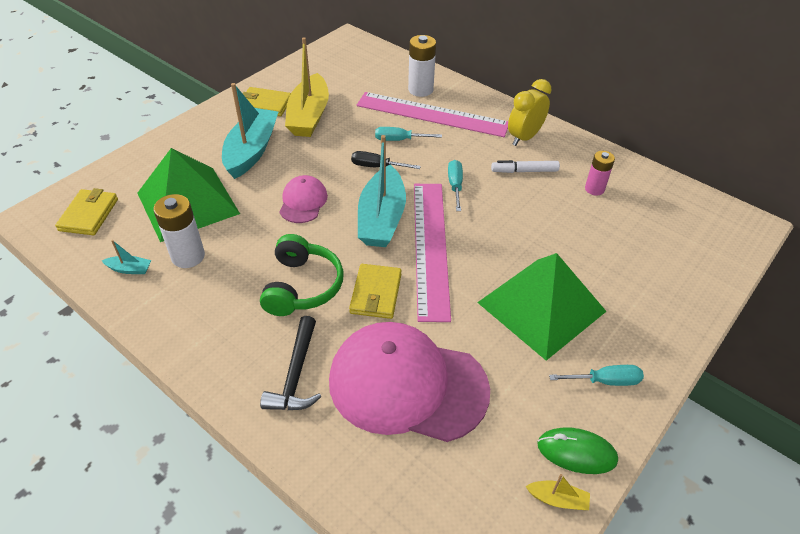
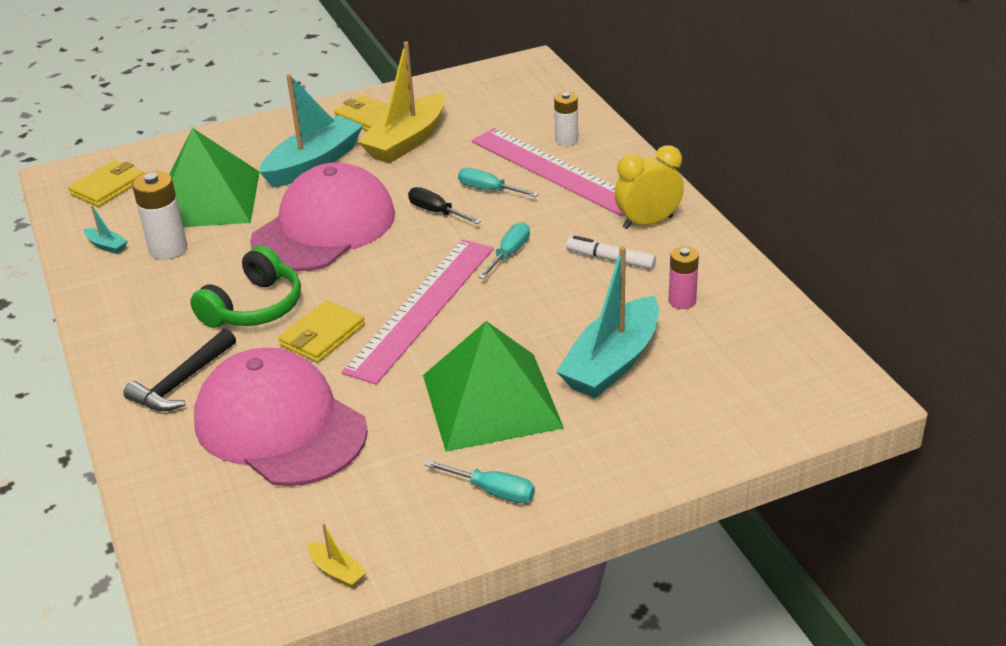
camera: 30 degrees right, 10 degrees down
pink cap [280,175,328,223] -> pink cap [250,162,395,272], size x2.09
turquoise boat [358,135,406,247] -> turquoise boat moved to [556,246,659,398]
white battery [408,35,436,97] -> white battery [554,92,578,146], size x0.66
green mouse [537,427,618,474] -> none

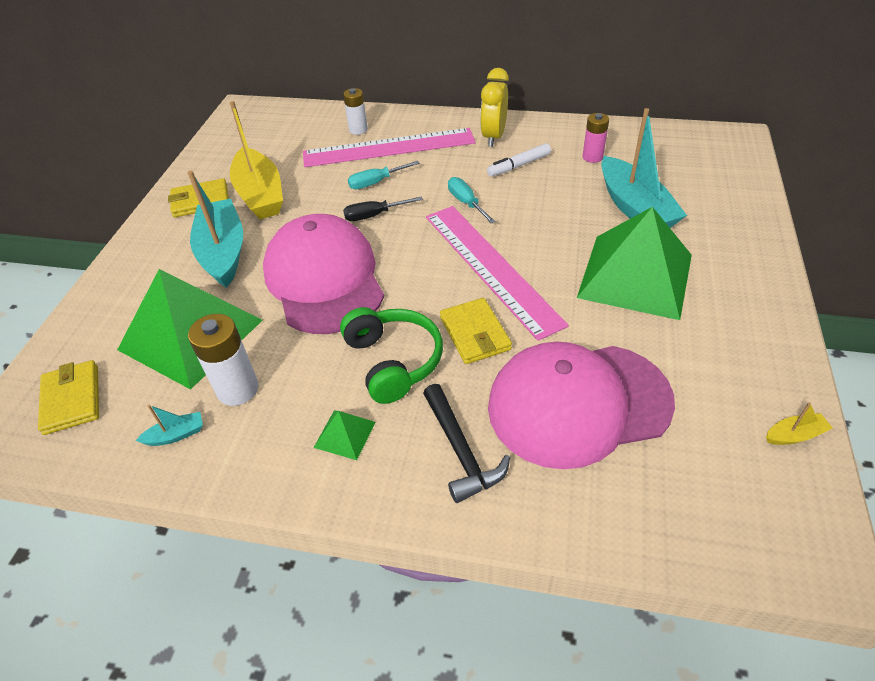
camera: 55 degrees left, 10 degrees up
turquoise screwdriver [425,460,535,503] -> none
none -> green pyramid [314,411,376,460]

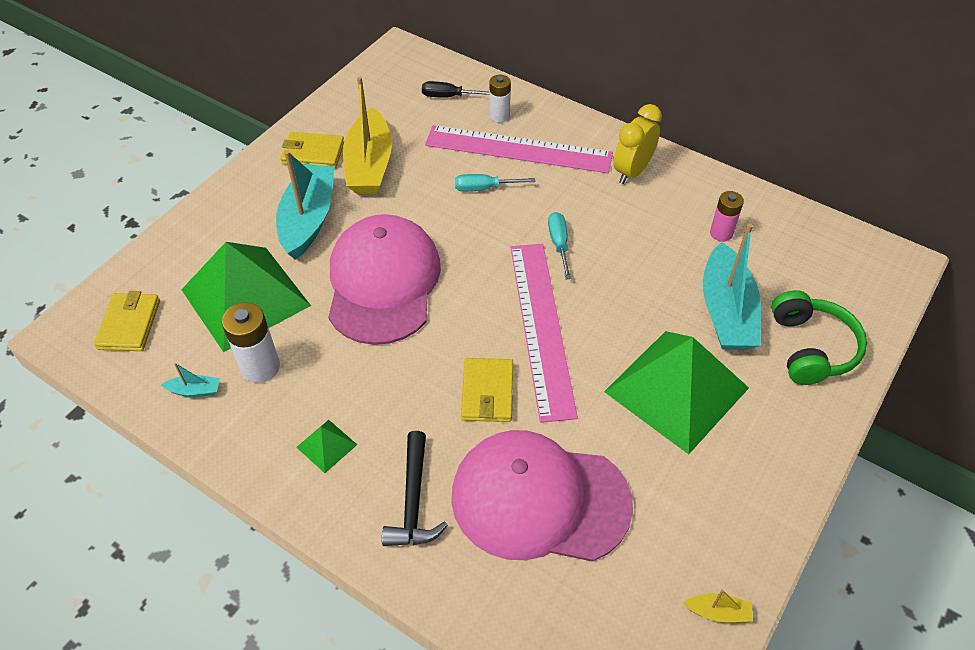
camera: 20 degrees right, 5 degrees up
green headphones [340,307,443,404] -> green headphones moved to [771,290,867,385]
black screwdriver [343,196,423,221] -> black screwdriver moved to [422,81,489,97]
white marker [487,143,551,177] -> none

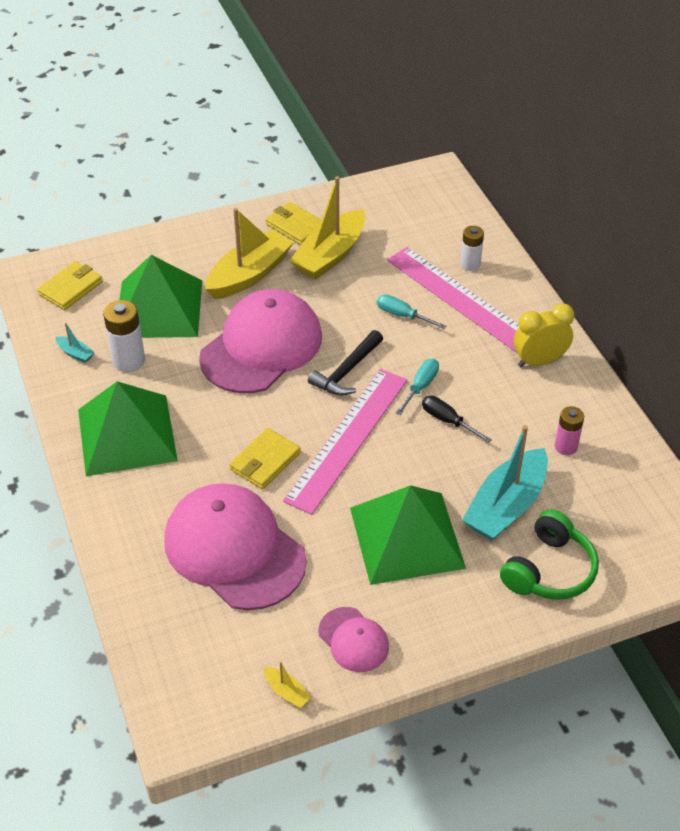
camera: 35 degrees right, 5 degrees down
turquoise boat [276,150,334,260] -> yellow boat [205,208,294,299]
green pyramid [296,420,357,473] -> green pyramid [78,381,178,476], size x2.49
black hammer [382,431,448,546] -> black hammer moved to [308,330,383,396]
black screwdriver [422,81,489,97] -> black screwdriver moved to [422,396,492,443]
none -> pink cap [318,607,389,672]

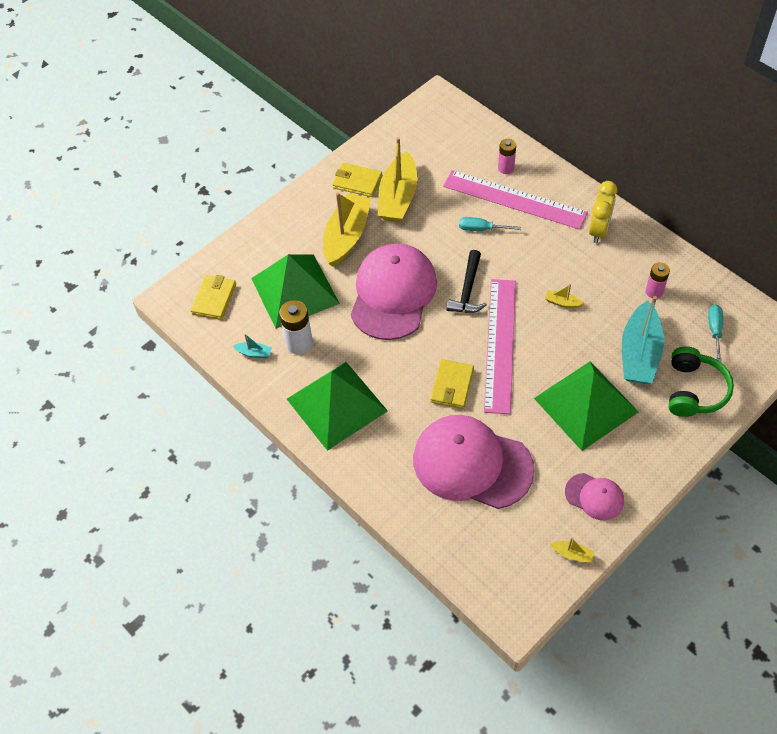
camera: 20 degrees left, 10 degrees up
turquoise screwdriver [396,359,439,415] -> turquoise screwdriver moved to [708,304,723,362]
black screwdriver [422,396,492,443] -> yellow boat [545,284,584,308]
white battery [460,226,484,271] -> pink battery [498,139,516,174]
yellow clock [514,303,574,367] -> yellow clock turned 150 degrees clockwise [589,181,618,243]

